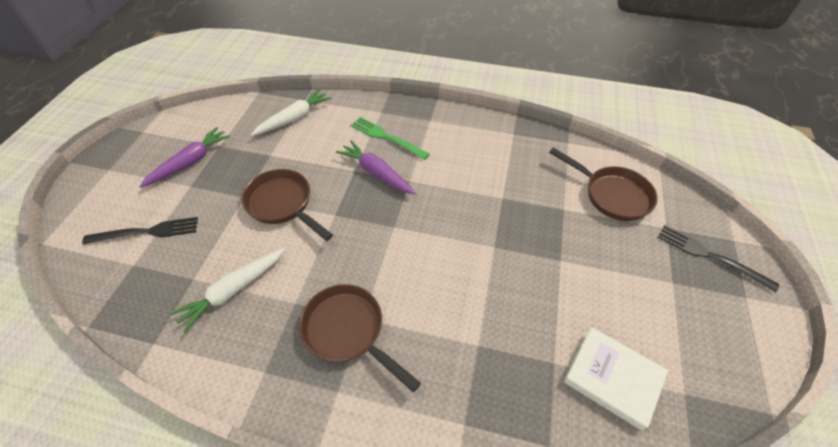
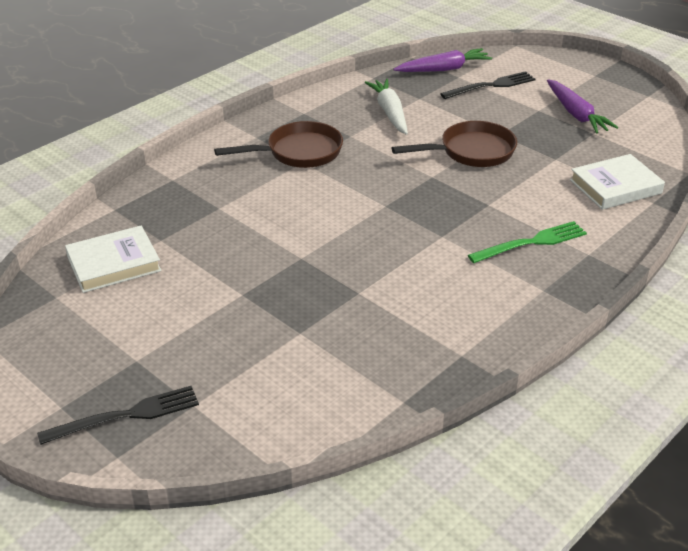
camera: 120 degrees right, 15 degrees down
black fork [82,217,198,245] -> black fork turned 135 degrees counterclockwise [440,71,535,99]
white carrot [251,89,332,136] -> white book [570,154,665,210]
purple carrot [336,140,416,194] -> purple carrot moved to [394,48,492,72]
brown pan [549,147,658,221] -> none

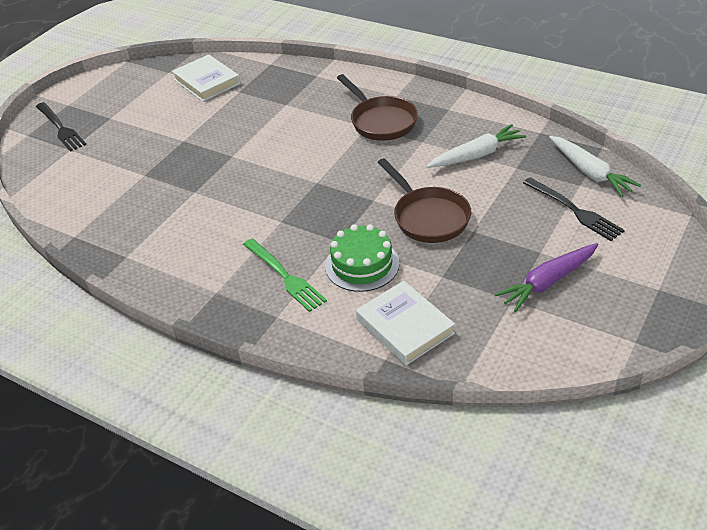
camera: 80 degrees right, 5 degrees up
purple carrot [394,48,492,72] -> white carrot [549,136,641,197]
none -> green cake [325,224,399,292]

